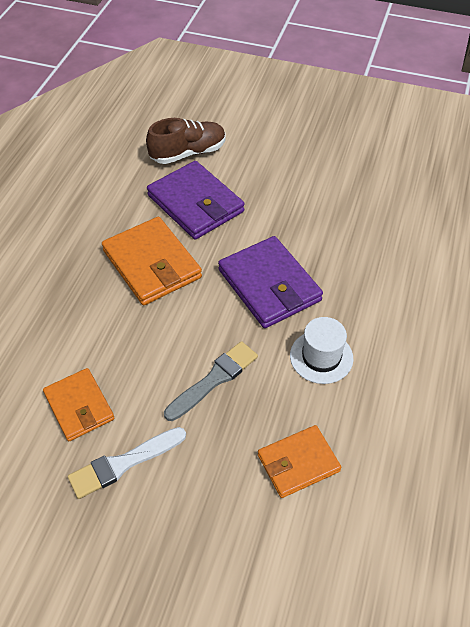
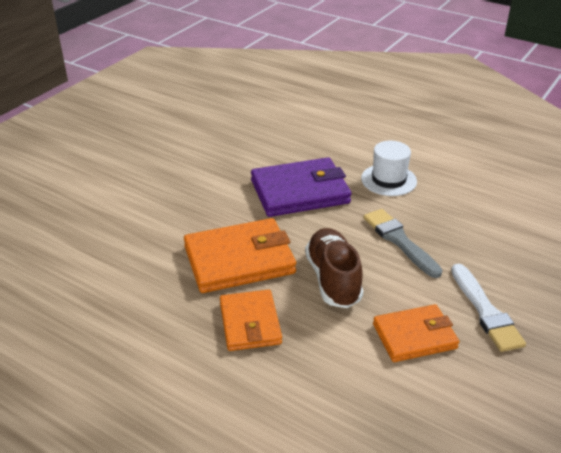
camera: 75 degrees left, 15 degrees down
brown shoe [146,118,226,164] -> brown shoe moved to [305,228,363,308]
purple wallet [147,161,244,239] -> none
orange wallet [258,425,341,498] -> orange wallet moved to [220,290,282,351]

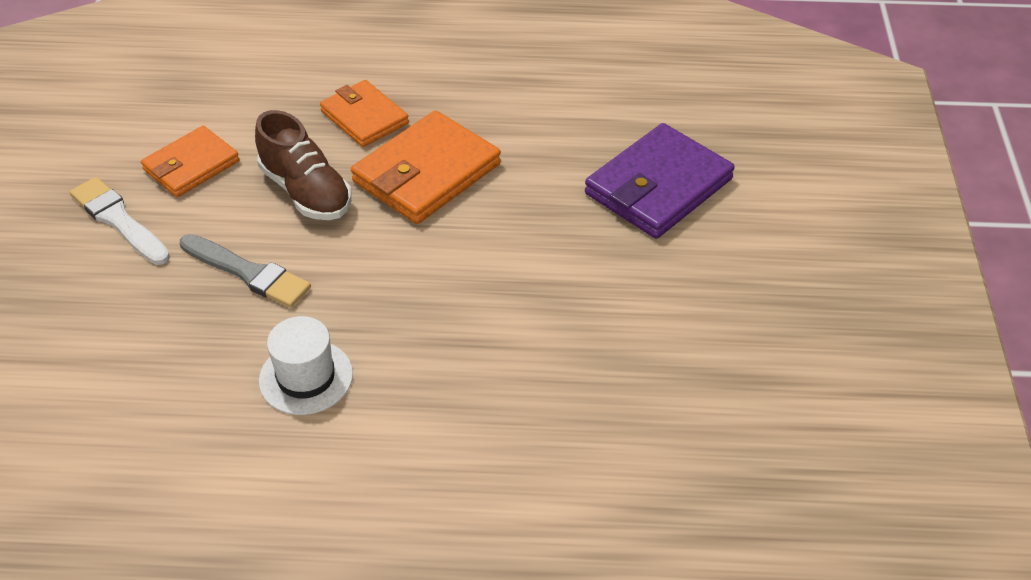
camera: 150 degrees right, 10 degrees up
purple wallet [251,157,351,217] -> purple wallet moved to [585,123,735,239]

